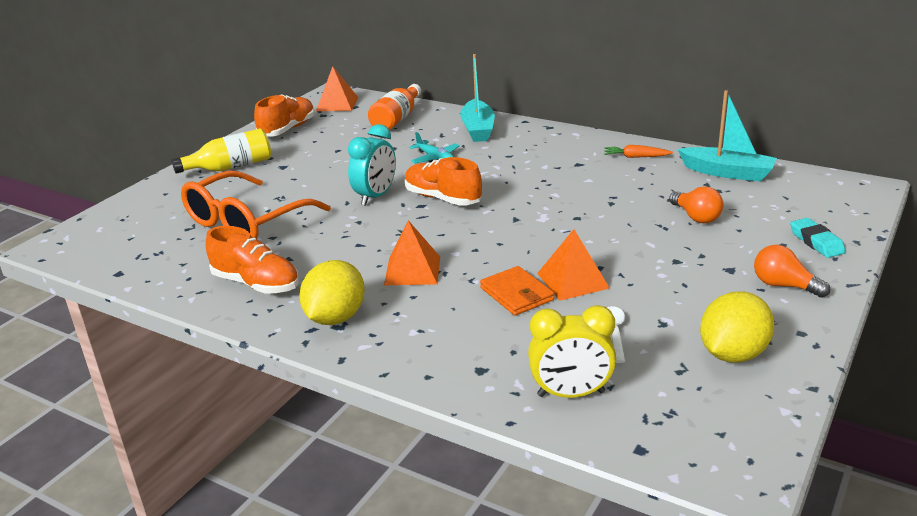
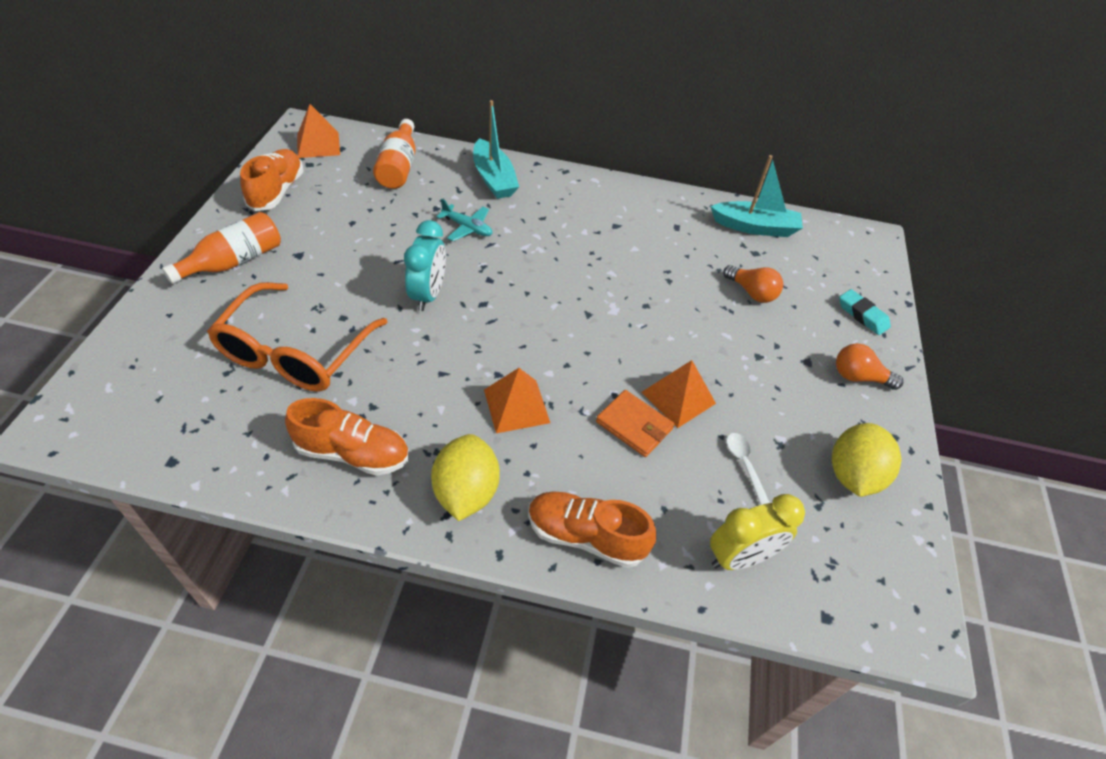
camera: 25 degrees left, 20 degrees up
yellow bottle [171,128,271,174] -> orange bottle [162,212,281,284]
orange shoe [405,157,482,206] -> orange shoe moved to [528,491,656,568]
orange carrot [604,145,673,158] -> none

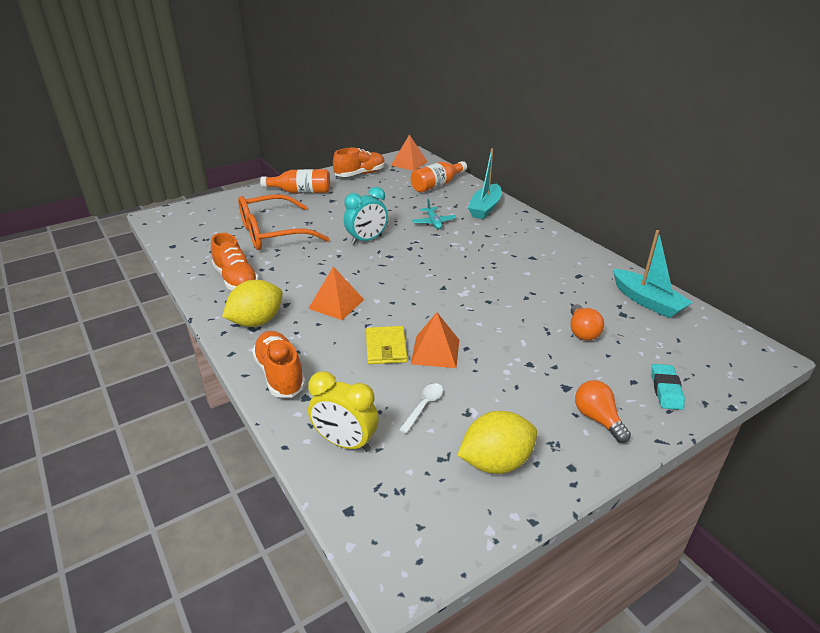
camera: 50 degrees right, 15 degrees down
orange wallet [596,390,674,457] -> yellow wallet [366,326,407,364]

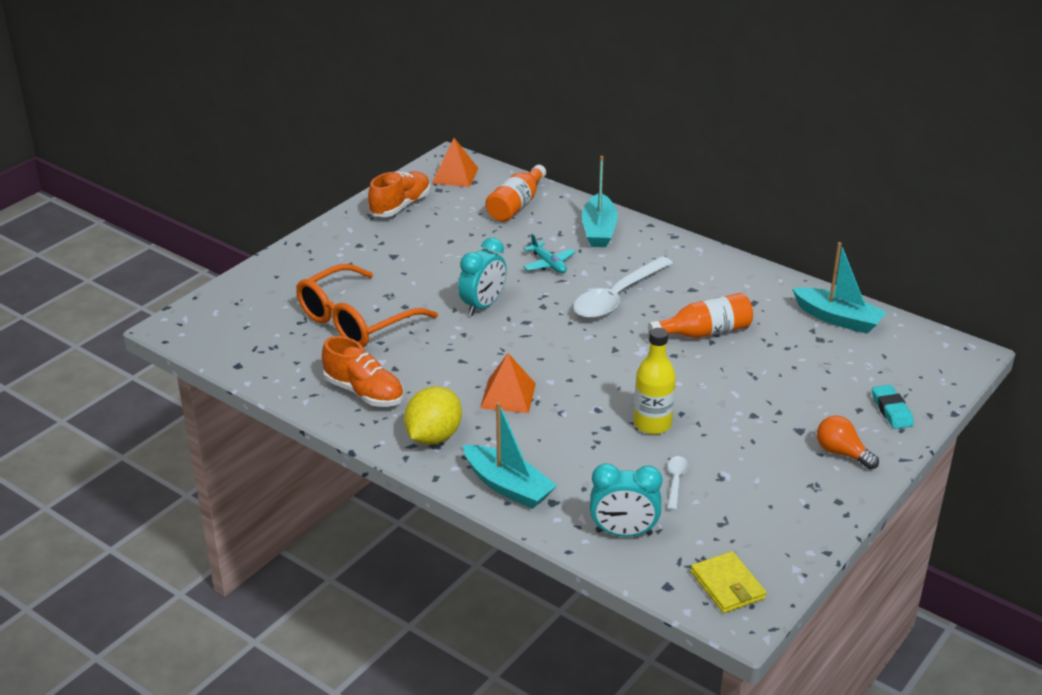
camera: 20 degrees left, 0 degrees up
orange shoe [252,331,306,397] -> turquoise boat [463,402,557,509]
orange bottle [260,169,330,193] -> orange bottle moved to [648,293,753,338]
yellow clock [308,371,379,452] -> turquoise clock [590,463,662,537]
yellow wallet [366,326,407,364] -> yellow wallet moved to [691,551,766,613]
orange pyramid [411,312,459,368] -> yellow bottle [634,328,676,434]
yellow lemon [457,411,537,474] -> none
orange light bulb [571,304,604,341] -> none
none -> white spoon [573,256,673,319]

